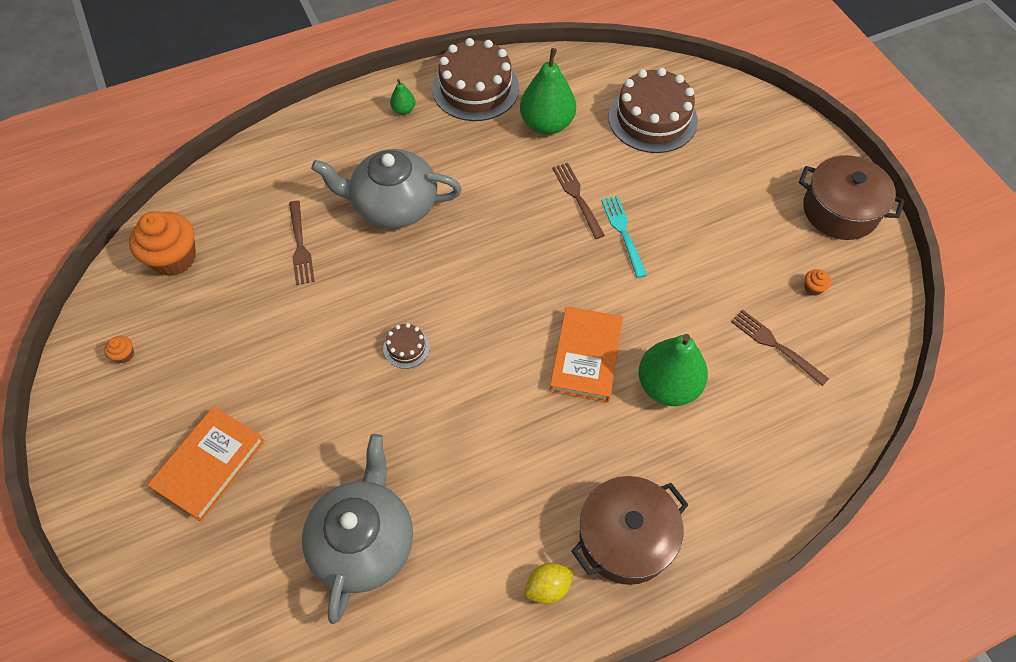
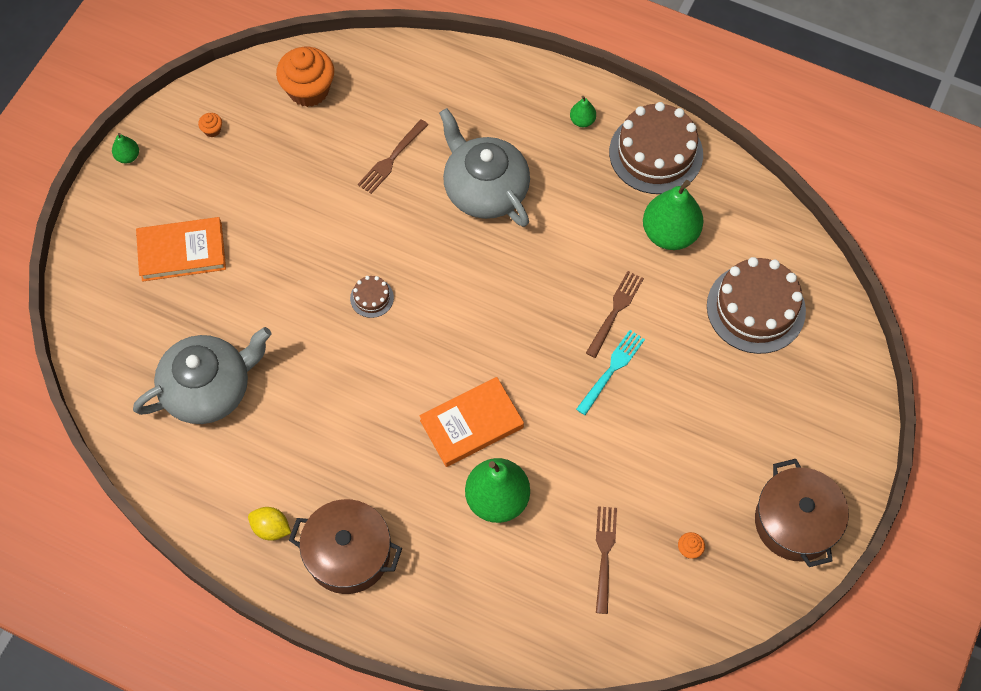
camera: 50 degrees right, 5 degrees up
none -> green pear [112,133,139,163]

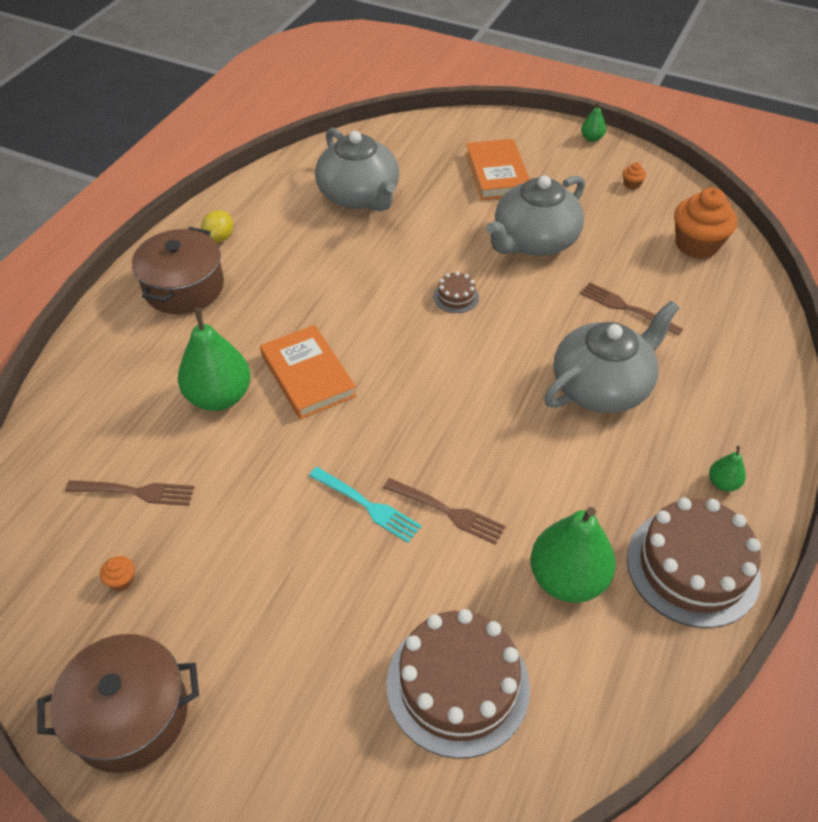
camera: 90 degrees right, 15 degrees down
none -> grey teapot [486,175,585,256]

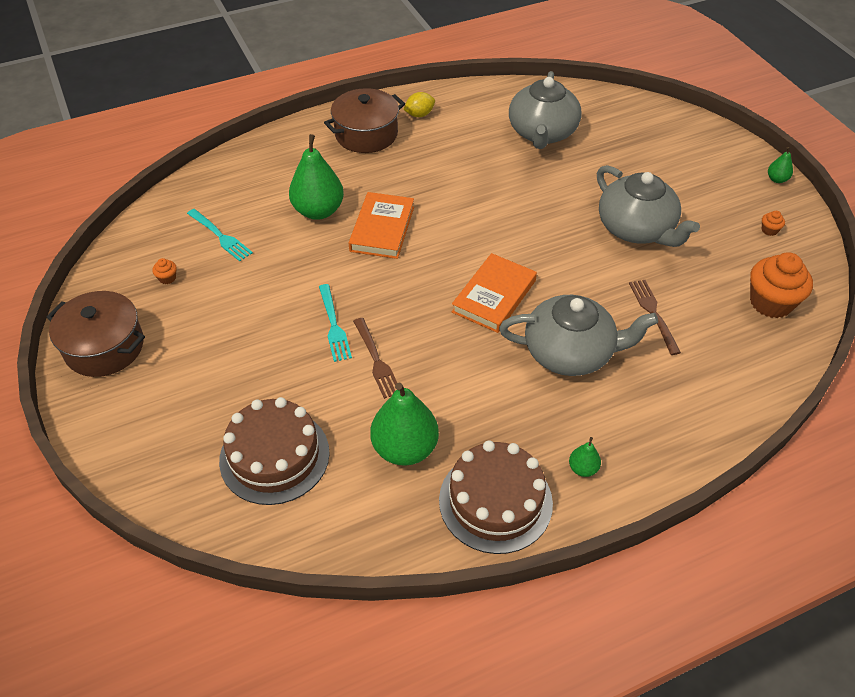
camera: 40 degrees right, 0 degrees up
brown fork [65,480,194,506] -> turquoise fork [187,209,253,262]
brown cake [434,272,479,313] -> none
orange book [466,139,530,200] -> orange book moved to [452,253,537,333]
grey teapot [486,175,585,256] -> grey teapot turned 120 degrees counterclockwise [597,165,700,247]

